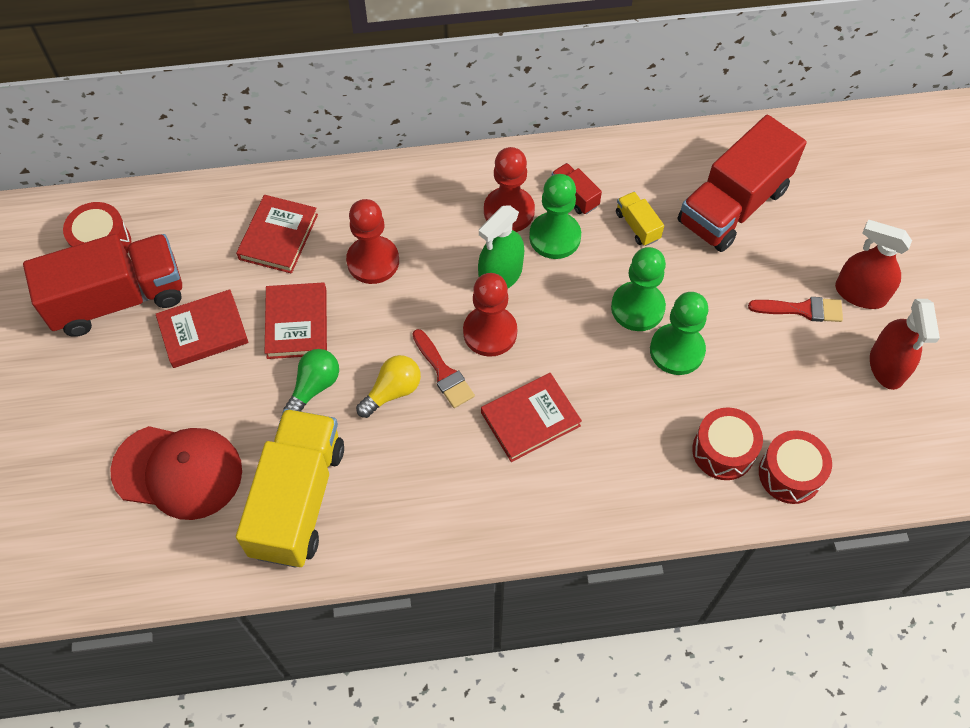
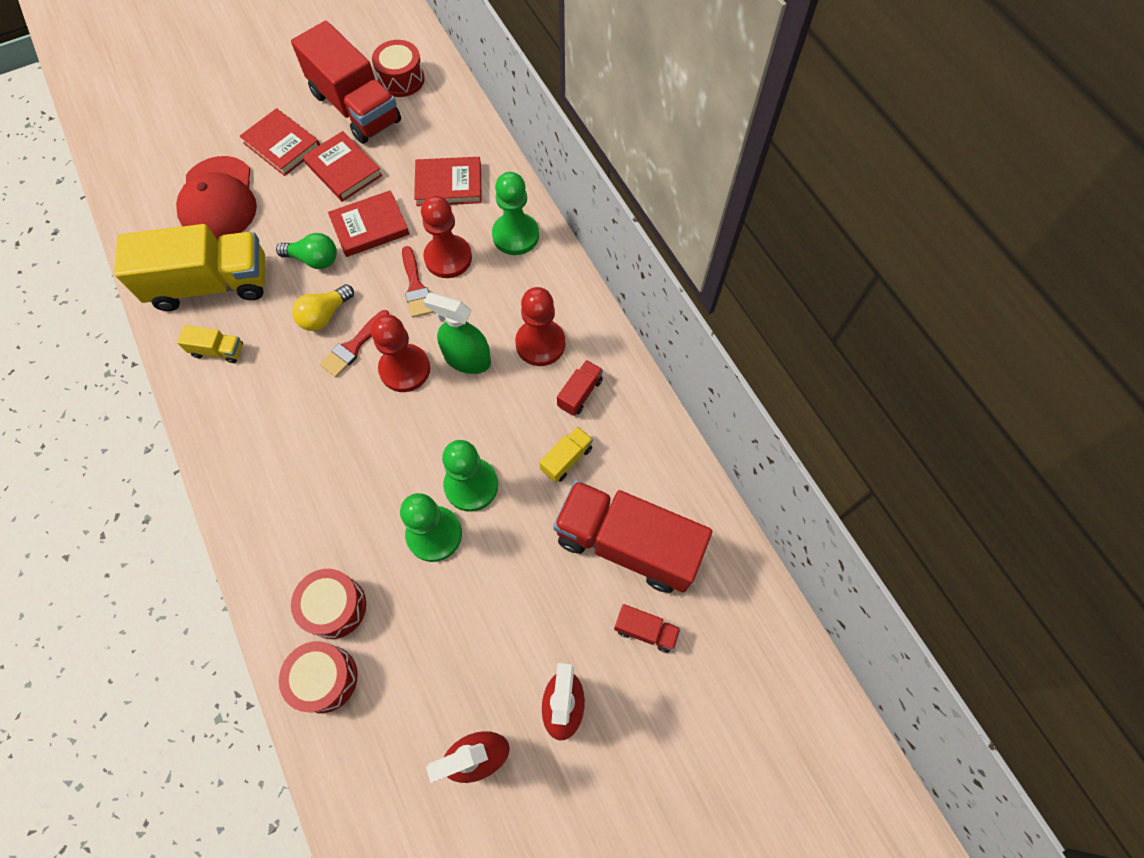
camera: 70 degrees right, 5 degrees up
yellow light bulb [356,355,421,418] -> yellow light bulb turned 105 degrees clockwise [292,284,354,331]
red book [481,373,582,462] -> red book moved to [240,108,320,176]
green pawn [529,174,581,259] -> green pawn moved to [492,172,539,255]
red brush [748,297,843,322] -> red brush moved to [402,246,433,318]
none -> yellow truck [177,325,243,363]
none -> red truck [614,604,681,653]

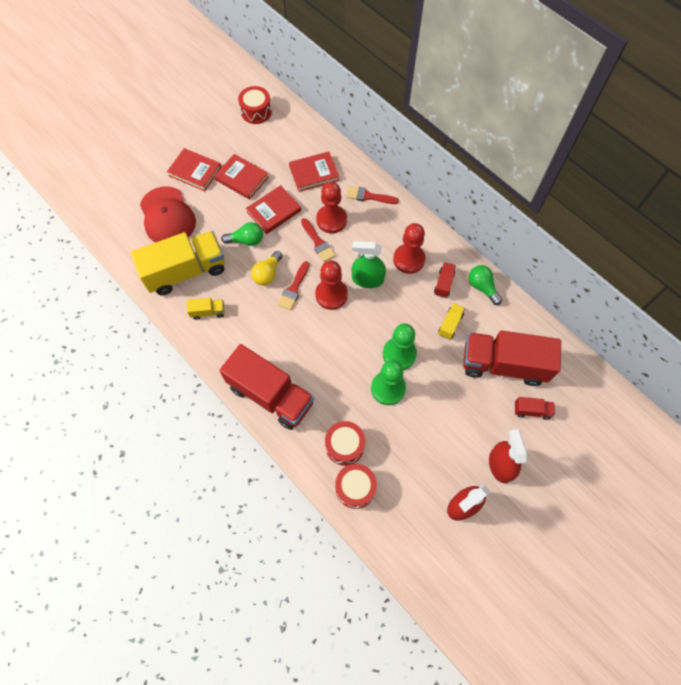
camera: 15 degrees left, 0 degrees up
red truck [291,21,401,144] -> red truck moved to [219,344,314,430]
green pawn [492,172,539,255] -> red brush [346,186,399,204]
none -> green light bulb [469,265,502,305]

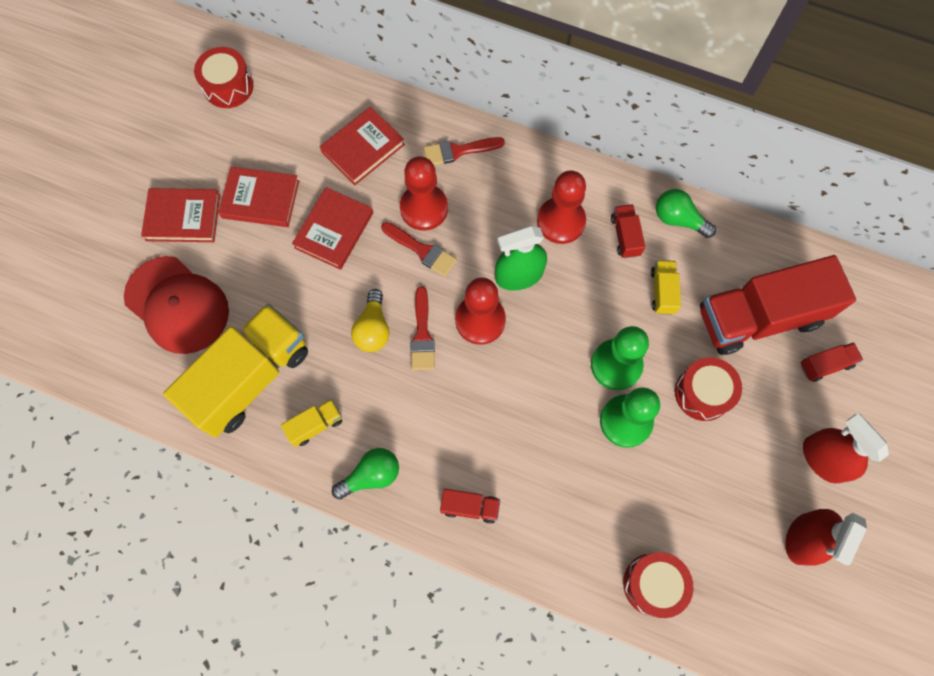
camera: 25 degrees left, 5 degrees up
red truck [219,344,314,430] -> red truck [440,489,500,524], size x0.42
green light bulb [221,222,263,246] -> green light bulb moved to [332,448,399,500]
red drum [325,421,365,466] -> red drum moved to [675,357,742,421]

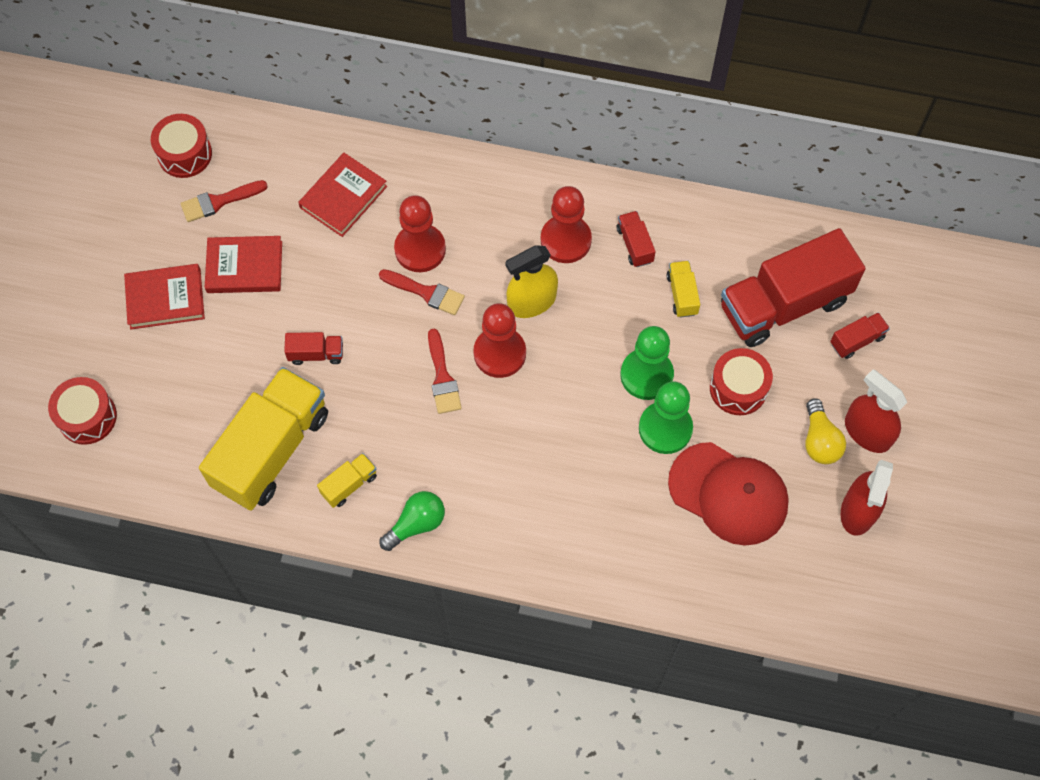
camera: 10 degrees left, 5 degrees down
red cap [124,256,229,354] -> red cap moved to [668,442,789,545]
red book [292,187,373,270] -> none
yellow light bulb [351,289,389,352] -> yellow light bulb moved to [806,398,846,464]
red brush [423,137,505,165] -> red brush moved to [181,180,268,222]
red truck [440,489,500,524] -> red truck moved to [284,332,343,365]
green spray bottle [495,226,547,291] -> yellow spray bottle [506,245,558,318]
red drum [623,552,693,618] -> red drum moved to [48,377,117,445]
green light bulb [656,189,716,238] -> none

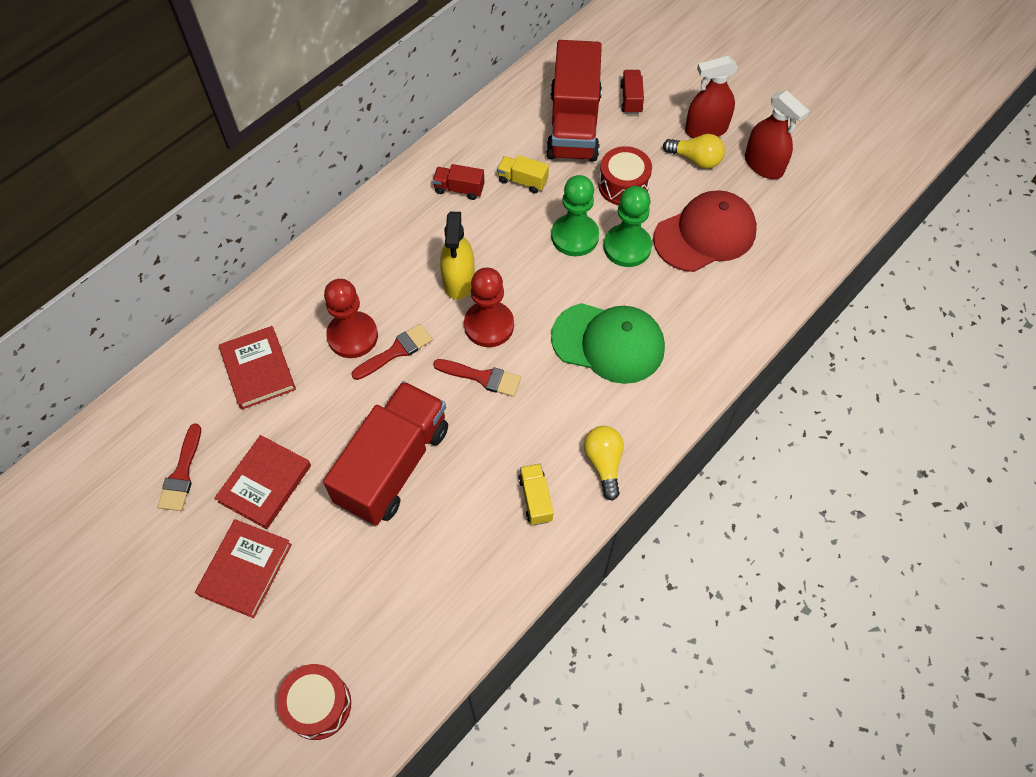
camera: 60 degrees left, 5 degrees down
red drum [151,114,212,178] -> none
yellow truck [199,367,328,511] -> none
red truck [284,332,343,365] -> red truck [323,381,448,526], size x2.38
green light bulb [380,491,445,551] -> yellow light bulb [584,426,624,501]
red pawn [541,186,592,263] -> none
none -> green cap [551,303,665,384]

